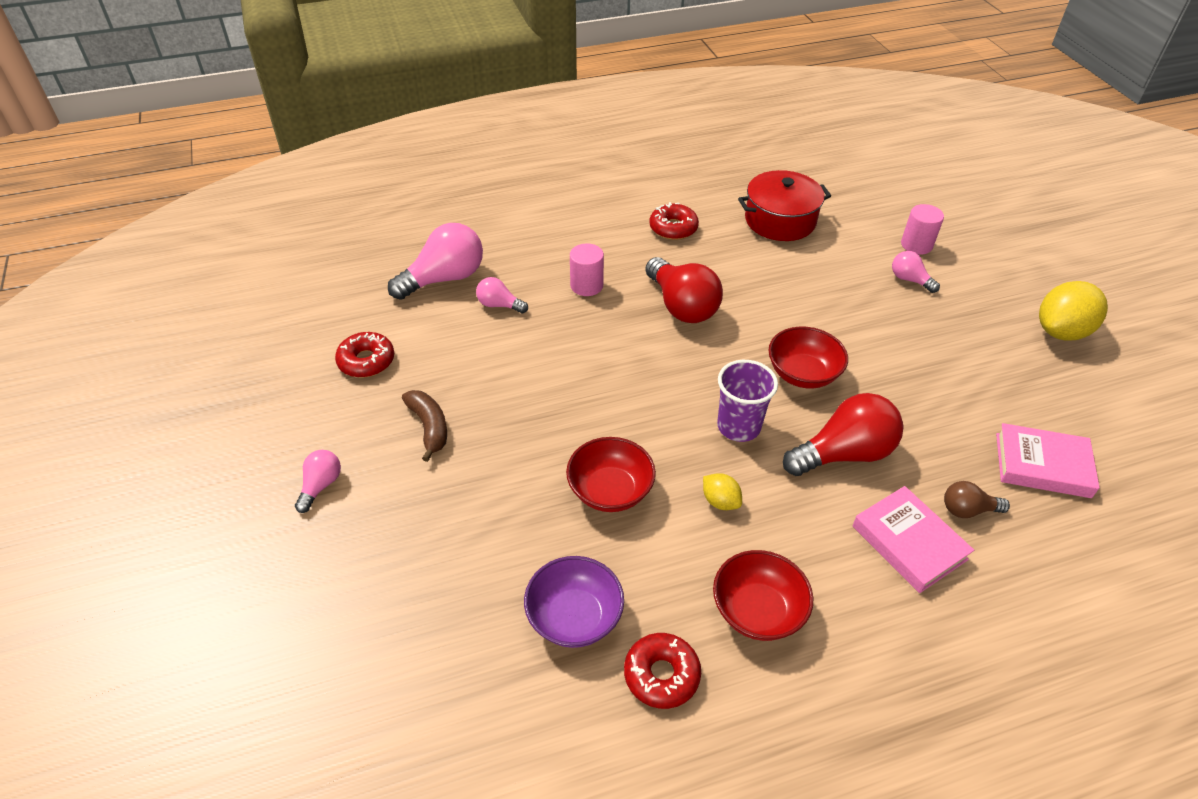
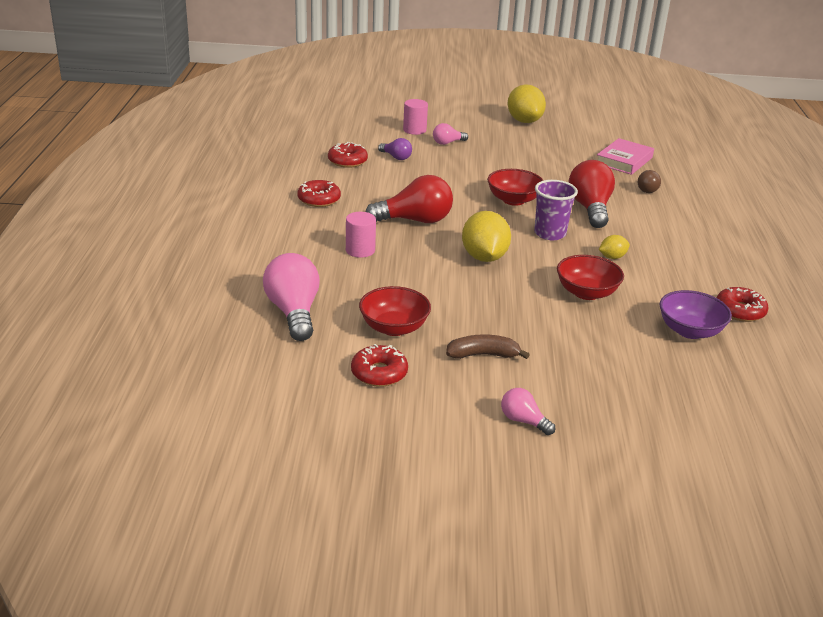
camera: 70 degrees left, 15 degrees down
pink light bulb [476,277,528,313] -> none
red bowl [713,550,813,641] -> red bowl moved to [359,286,431,336]
red pot [738,170,831,241] -> red donut [328,142,368,168]
pink book [852,486,974,593] -> none
none -> purple light bulb [378,138,412,160]
none -> yellow lemon [462,211,511,262]

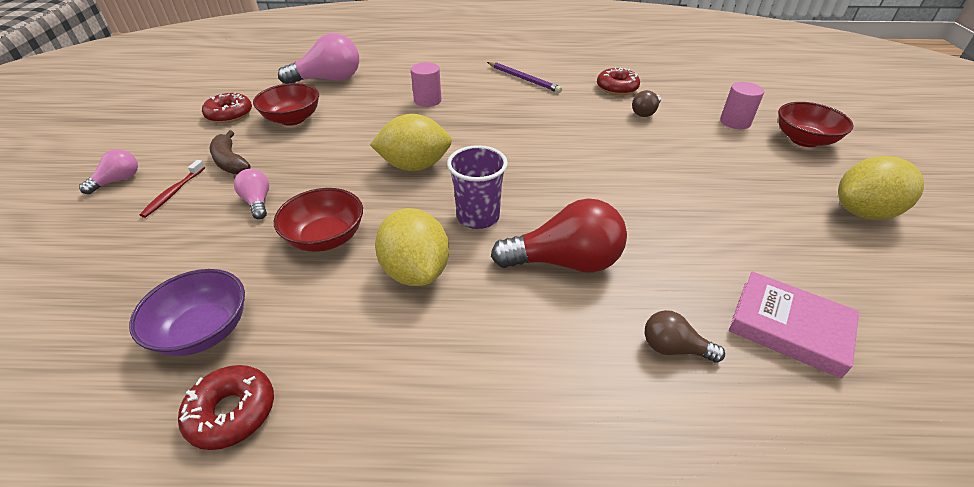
camera: 90 degrees right, 10 degrees up
red donut [297,180,341,207] -> purple pencil [487,62,562,93]
red light bulb [366,175,453,223] -> none
purple light bulb [378,138,412,160] -> brown light bulb [632,90,661,117]
pink light bulb [433,123,468,145] -> pink light bulb moved to [234,169,269,219]
brown banana [446,334,530,359] -> brown banana turned 150 degrees clockwise [210,131,251,174]
red bowl [487,169,544,206] -> red bowl moved to [778,102,854,147]
yellow lemon [599,235,630,259] -> yellow lemon [375,208,449,286], size x1.98
none -> red toothbrush [139,160,205,218]

